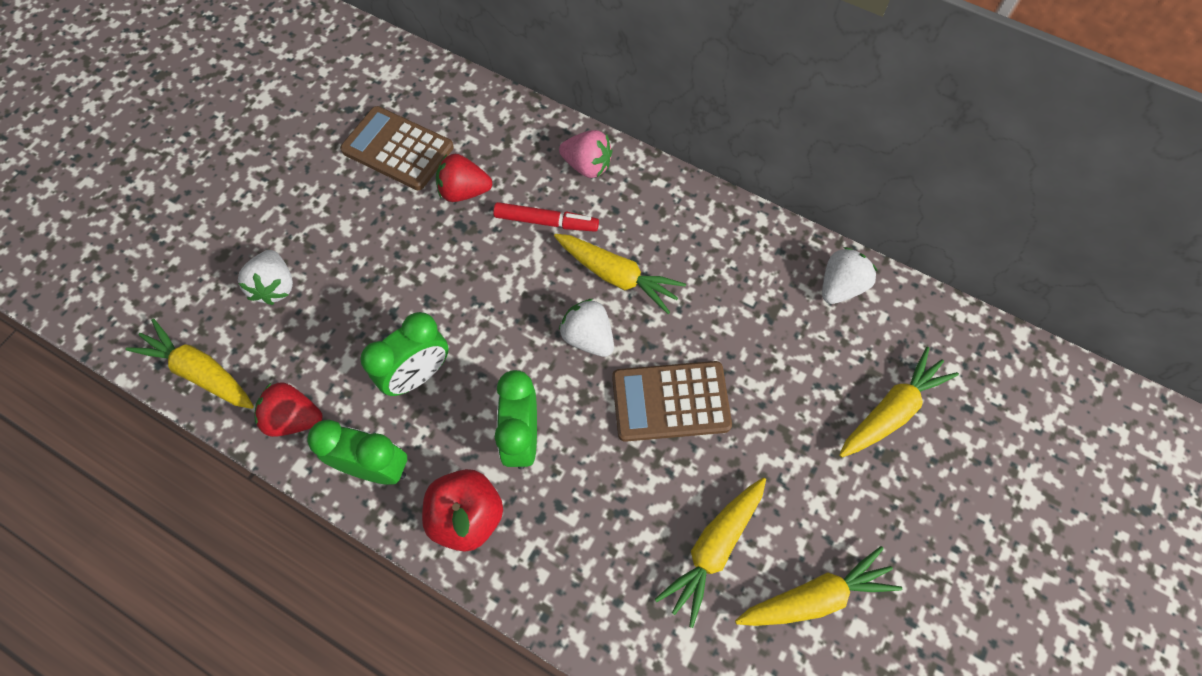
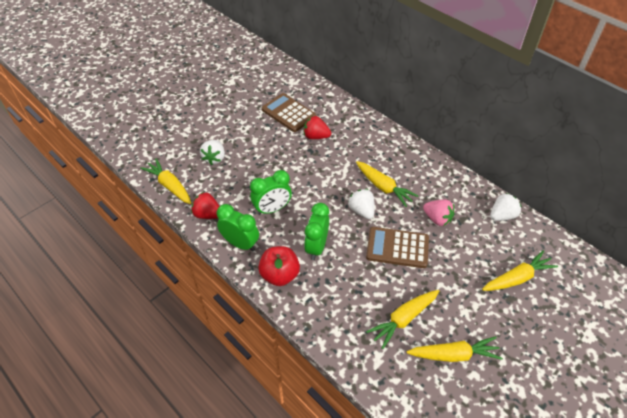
camera: 15 degrees right, 15 degrees down
red marker [493,202,599,232] -> none
pink strawberry [559,130,612,178] -> pink strawberry moved to [423,199,455,226]

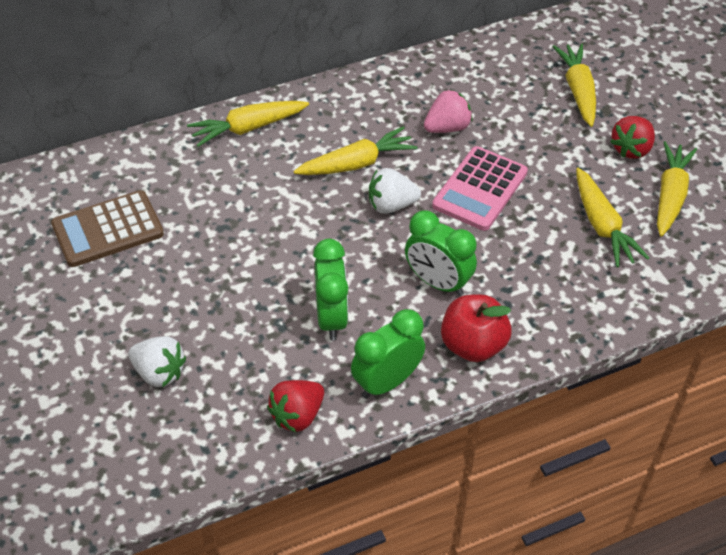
camera: 70 degrees left, 0 degrees up
yellow carrot [140,158,192,204] -> yellow carrot moved to [187,101,309,147]
red strawberry [304,116,331,139] -> red strawberry moved to [610,116,655,159]
brown calculator [366,227,429,268] -> pink calculator [432,146,528,231]
white strawberry [490,193,522,221] -> none

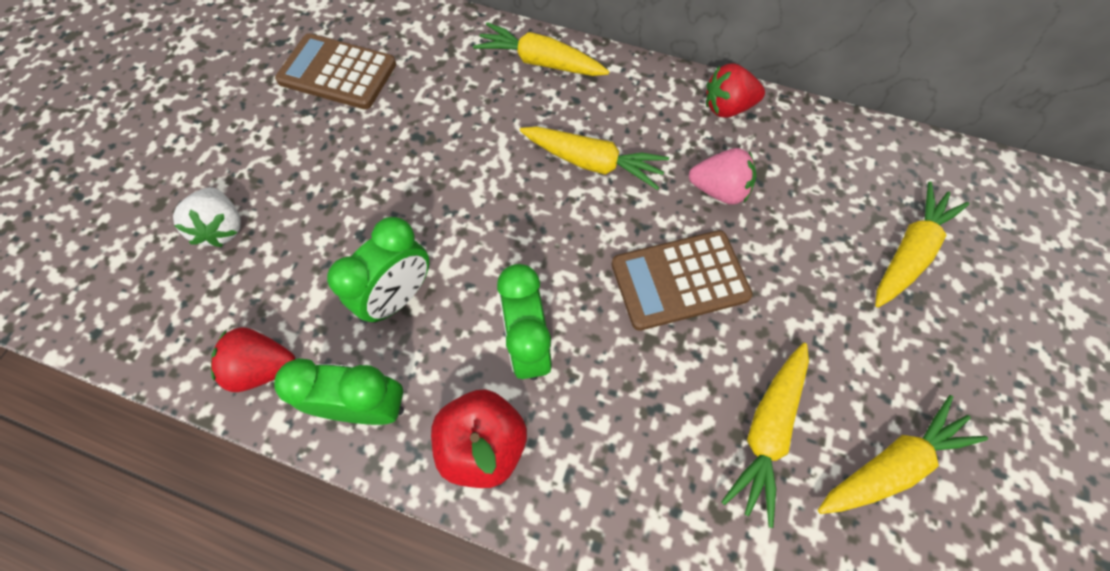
camera: 45 degrees right, 15 degrees up
white strawberry [369,168,421,214] -> none
pink calculator [432,146,528,231] -> brown calculator [612,230,753,331]
red strawberry [610,116,655,159] -> red strawberry moved to [706,64,765,118]

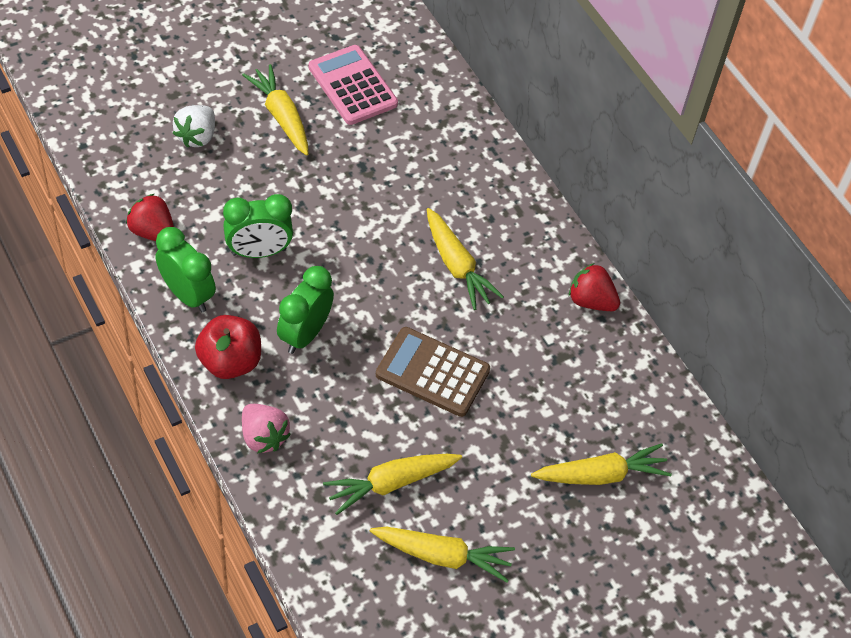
camera: 35 degrees right, 10 degrees down
brown calculator [275,33,396,109] -> pink calculator [309,45,398,125]
yellow carrot [473,22,609,76] -> yellow carrot moved to [242,64,309,156]
pink strawberry [689,148,757,205] -> pink strawberry moved to [242,404,291,453]

